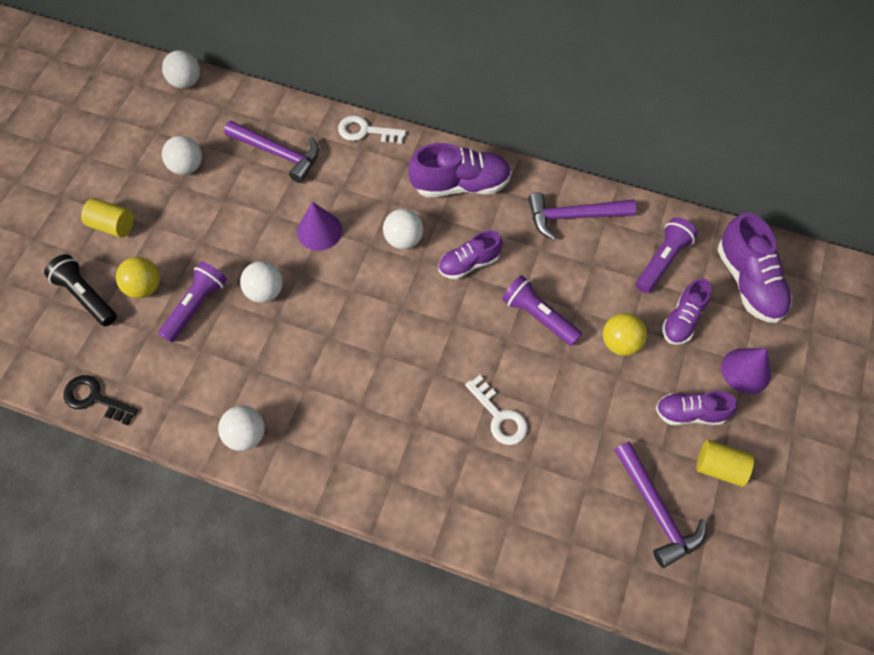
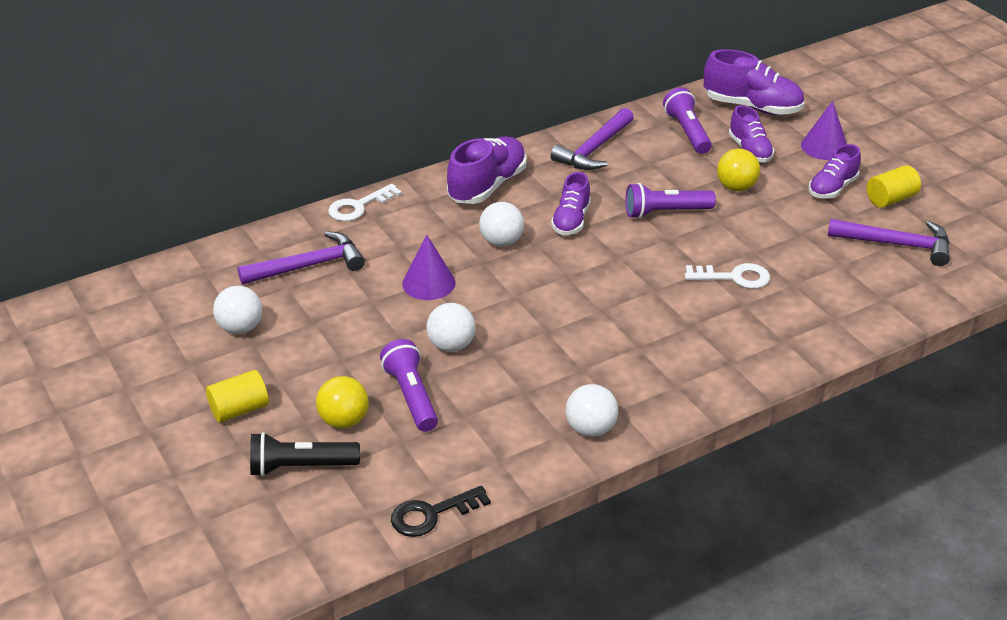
camera: 50 degrees left, 25 degrees down
white ball [162,50,200,88] -> none

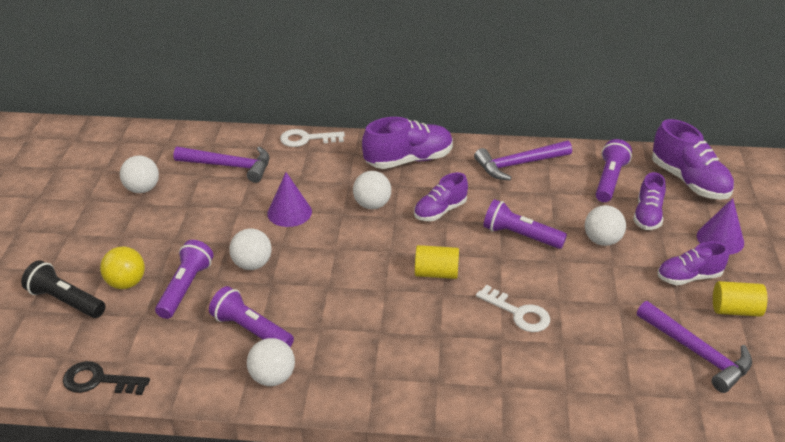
camera: 35 degrees right, 0 degrees up
yellow cylinder [206,370,269,422] -> yellow cylinder moved to [415,245,459,279]
yellow ball [717,149,760,191] -> white ball [585,205,626,246]
none -> purple flashlight [209,286,294,347]

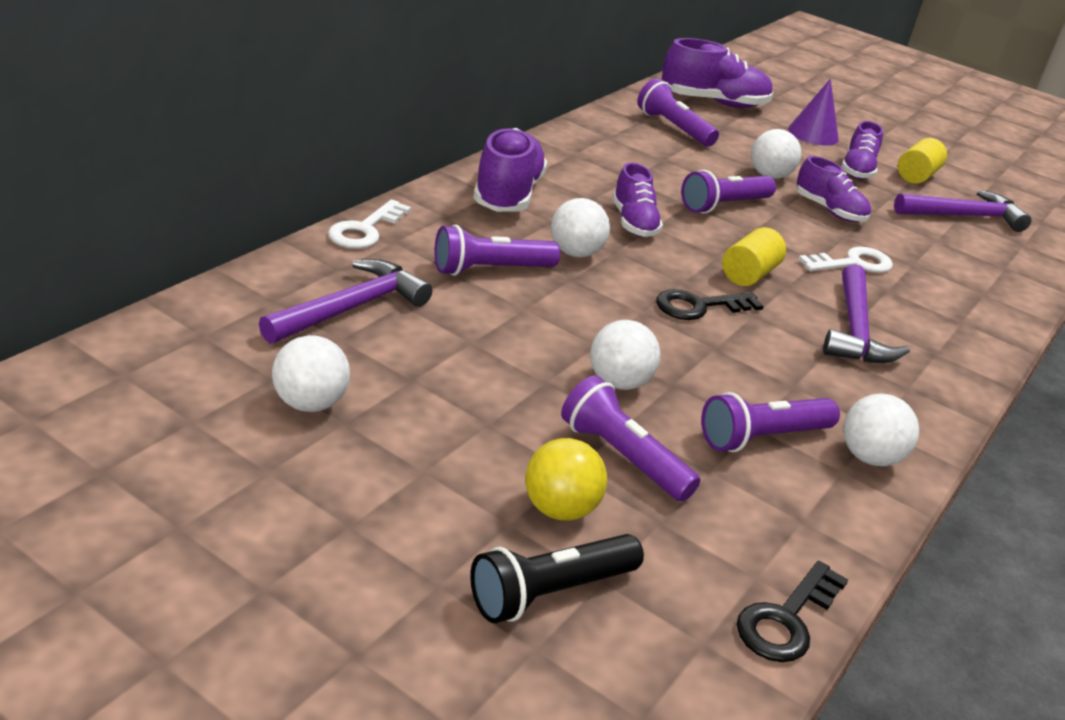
camera: 65 degrees left, 5 degrees down
purple cone [267,172,312,227] -> none
purple hammer [474,141,572,180] -> purple hammer moved to [823,264,910,363]
purple shoe [633,172,666,230] -> purple shoe moved to [797,156,871,222]
none -> purple flashlight [435,225,560,276]
none -> black key [656,289,764,320]

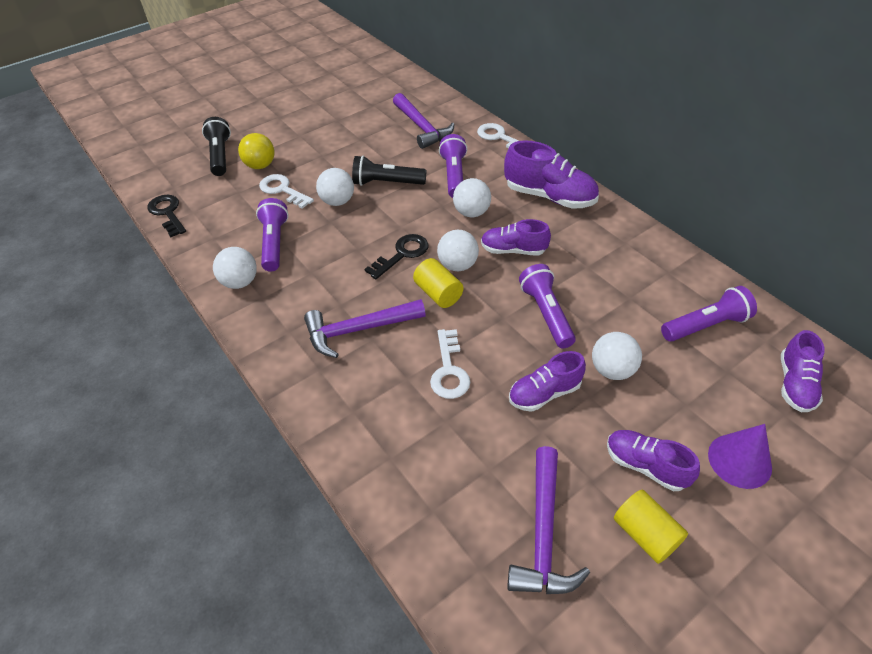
camera: 115 degrees right, 15 degrees up
white ball [272,335,350,412] -> white ball moved to [437,230,479,271]
purple flashlight [561,375,700,502] -> white key [259,174,314,209]
black key [656,289,764,320] -> black key turned 45 degrees clockwise [365,234,428,279]
purple shoe [662,38,773,108] -> purple shoe [781,330,825,412], size x0.64
purple hammer [823,264,910,363] -> purple hammer turned 45 degrees counterclockwise [304,299,426,358]
none -> black flashlight [352,156,427,186]

